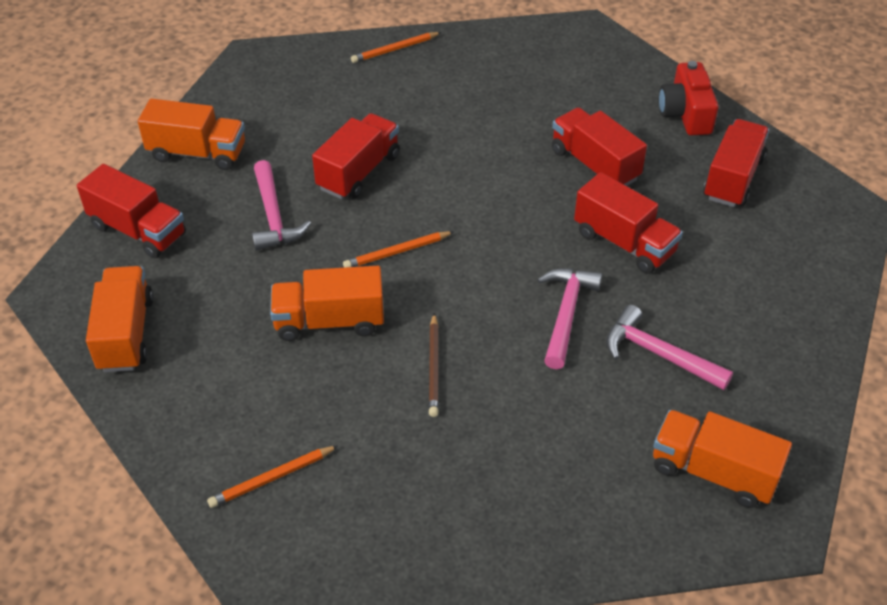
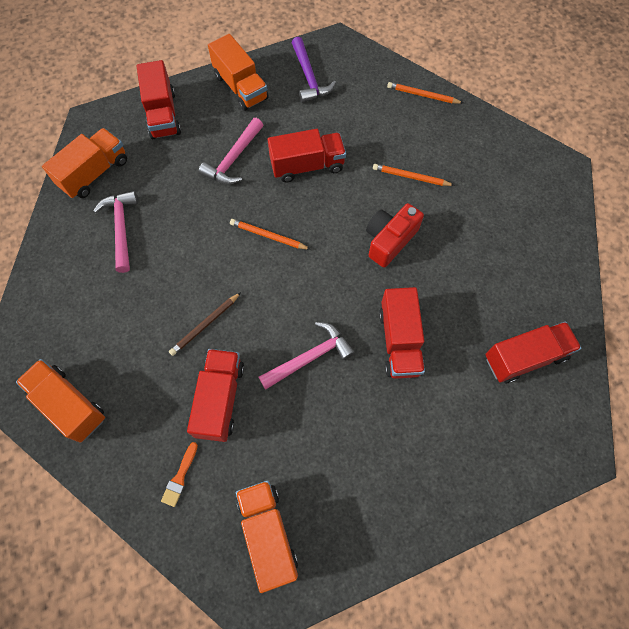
camera: 45 degrees right, 20 degrees up
orange pencil [207,445,338,508] -> orange pencil moved to [373,164,455,186]
orange truck [270,266,384,341] -> orange truck moved to [16,359,105,442]
red truck [552,107,647,186] -> red truck moved to [187,349,244,442]
pink hammer [606,305,733,390] -> pink hammer moved to [93,191,138,273]
red camera [658,61,719,136] -> red camera moved to [366,203,424,268]
none -> orange brush [161,442,198,507]
none -> purple hammer [292,37,336,103]

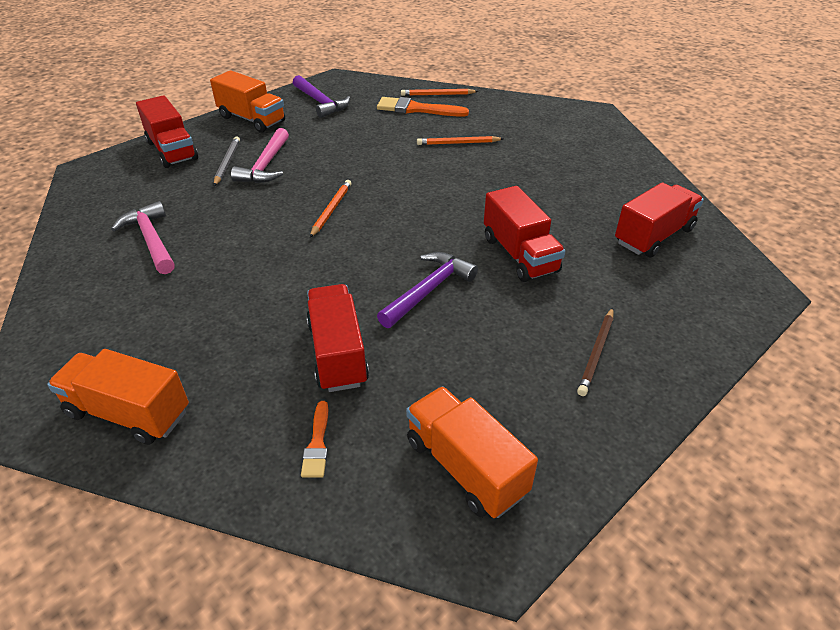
camera: 20 degrees left, 25 degrees down
orange truck [42,128,127,198] -> none
brown pencil [169,292,241,356] -> brown pencil moved to [577,308,613,396]
orange pencil [230,219,311,250] -> orange pencil turned 105 degrees clockwise [310,180,352,238]
pink hammer [258,322,355,390] -> purple hammer [377,252,478,328]
red truck [268,129,346,183] -> none
red camera [366,203,424,268] -> none
none -> grey pencil [214,136,240,186]
none -> orange brush [377,97,469,117]

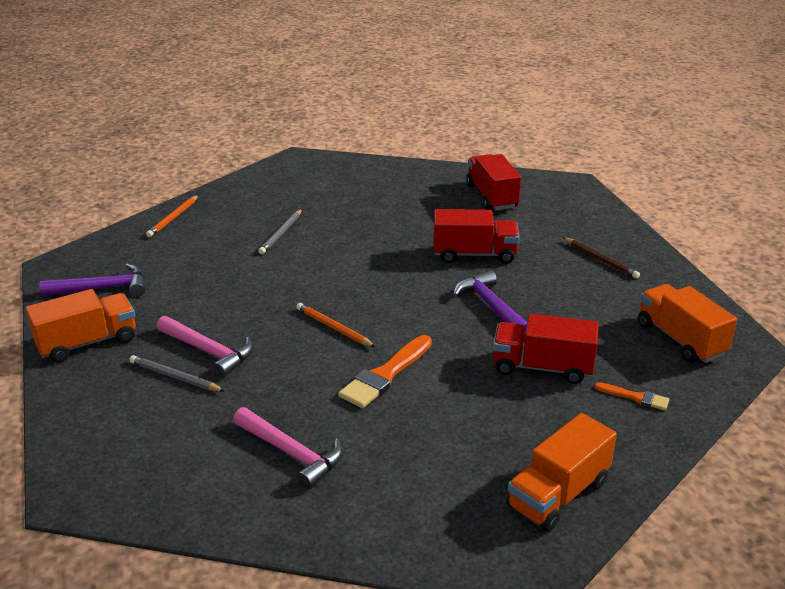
camera: 65 degrees left, 10 degrees down
pink hammer [111,201,175,274] -> pink hammer turned 135 degrees counterclockwise [233,407,343,490]
red truck [136,95,198,168] -> none
orange brush [377,97,469,117] -> orange brush moved to [338,335,432,408]
orange truck [406,386,538,518] -> orange truck turned 75 degrees clockwise [638,284,737,363]
orange pencil [417,136,504,145] -> grey pencil [258,209,302,254]

